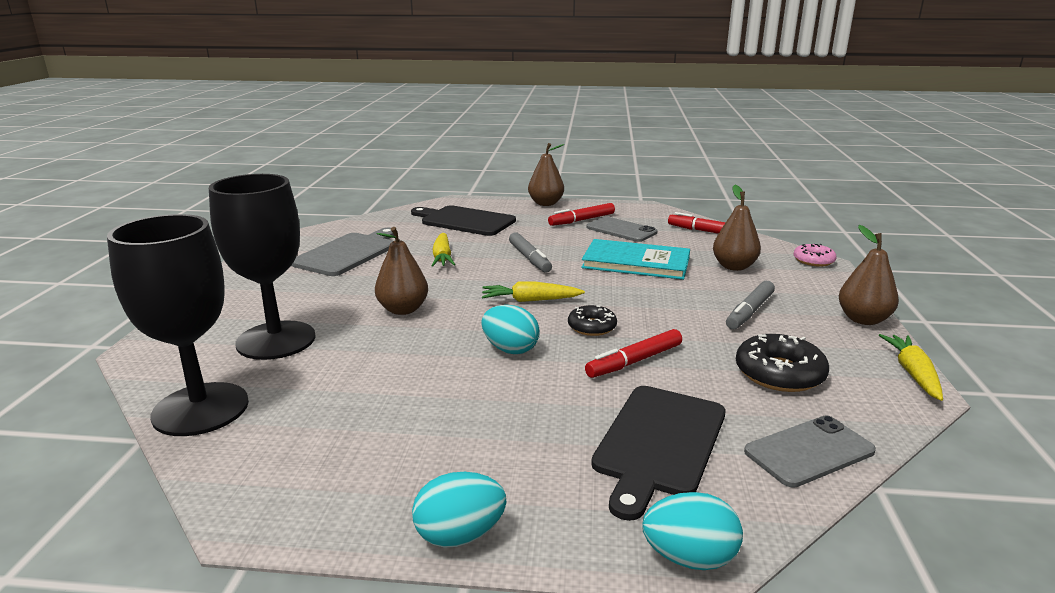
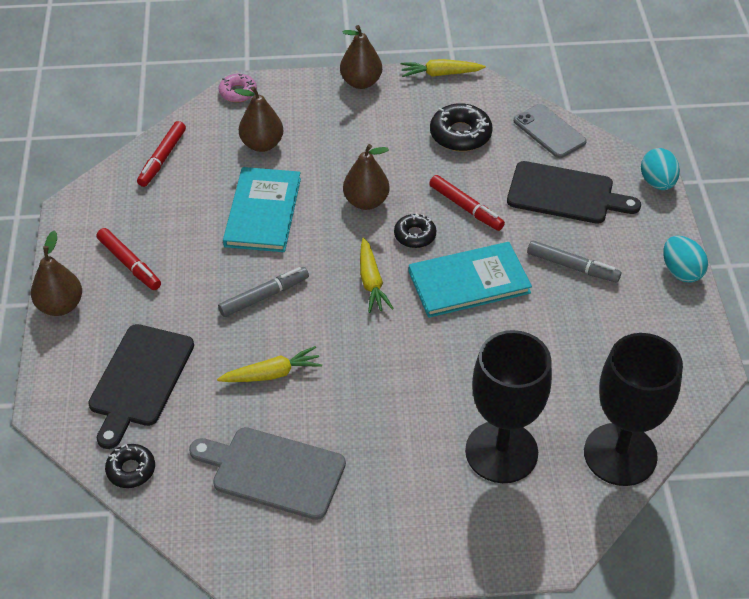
camera: 100 degrees left, 25 degrees up
brown pear [375,227,428,315] -> brown pear moved to [343,144,389,210]
turquoise egg [481,305,540,354] -> turquoise book [408,242,532,318]
grey phone [587,216,657,242] -> none
grey marker [726,281,775,329] -> grey marker moved to [527,240,621,283]
none -> black donut [105,444,155,488]

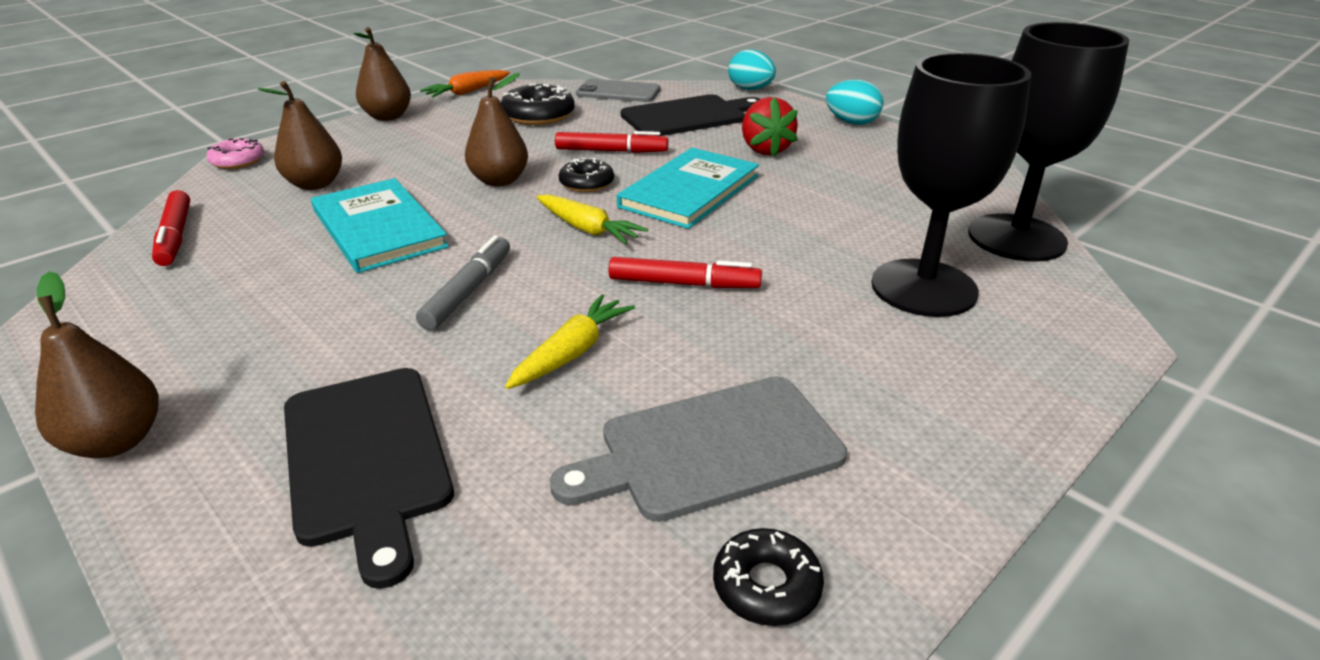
camera: 40 degrees left, 15 degrees down
red marker [97,228,161,290] -> red marker moved to [609,257,762,288]
black donut [105,444,155,488] -> black donut moved to [713,528,824,626]
yellow carrot [401,59,486,77] -> orange carrot [420,70,510,97]
grey marker [527,240,621,283] -> red strawberry [742,97,798,157]

